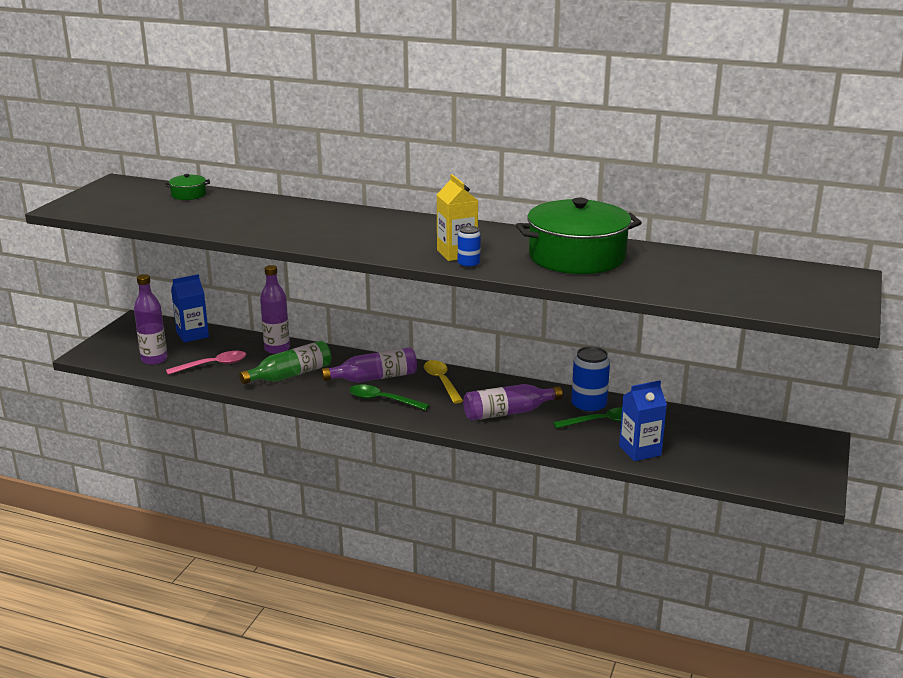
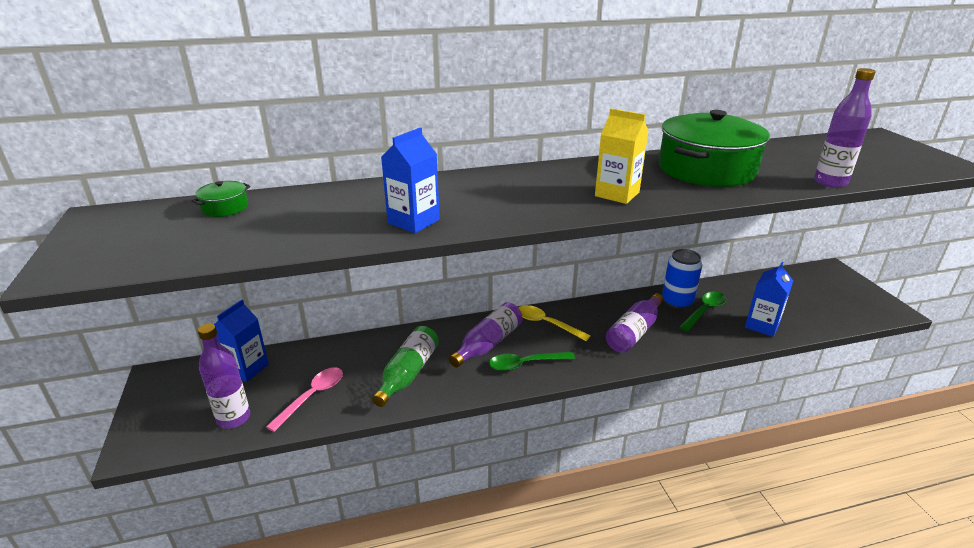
camera: 35 degrees left, 5 degrees up
purple bottle [260,265,290,354] -> purple bottle moved to [814,68,876,188]
blue can [458,226,481,269] -> none
none -> blue carton [381,127,440,233]

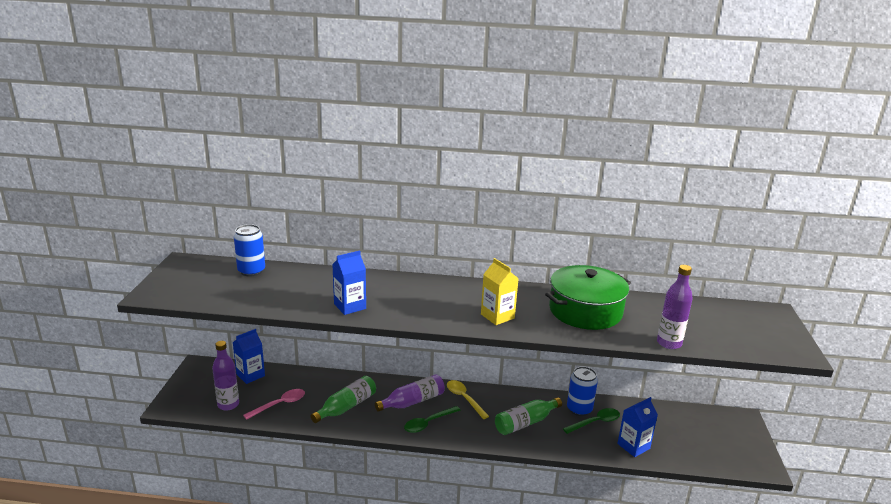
camera: 20 degrees right, 5 degrees down
green pot [191,181,251,217] -> blue can [234,224,265,276]
green spoon [489,352,575,371] -> green spoon turned 45 degrees counterclockwise [404,406,461,433]
purple bottle [606,293,664,353] -> green bottle [495,397,562,435]

